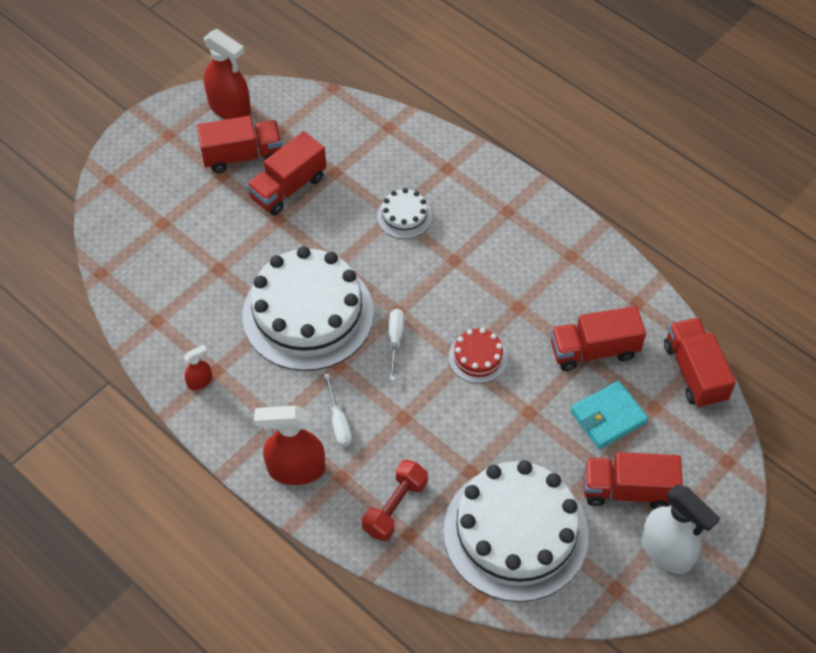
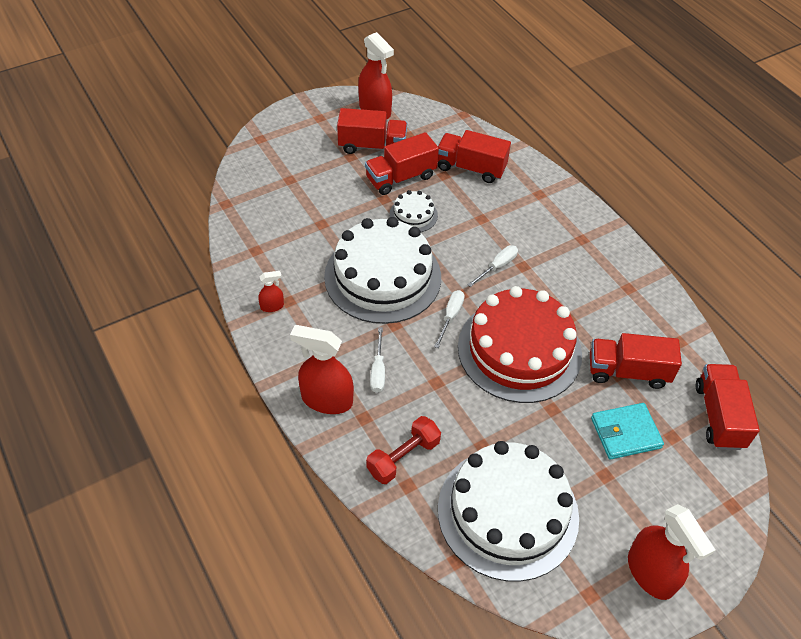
camera: 15 degrees right, 5 degrees down
white cake [377,188,432,239] -> white cake moved to [389,190,438,232]
red cake [449,328,508,383] -> red cake [458,286,582,403], size x2.27
red truck [584,452,683,509] -> red truck moved to [438,130,511,183]
white spray bottle [641,484,720,574] -> red spray bottle [628,504,715,600]
none -> white screwdriver [467,245,518,287]

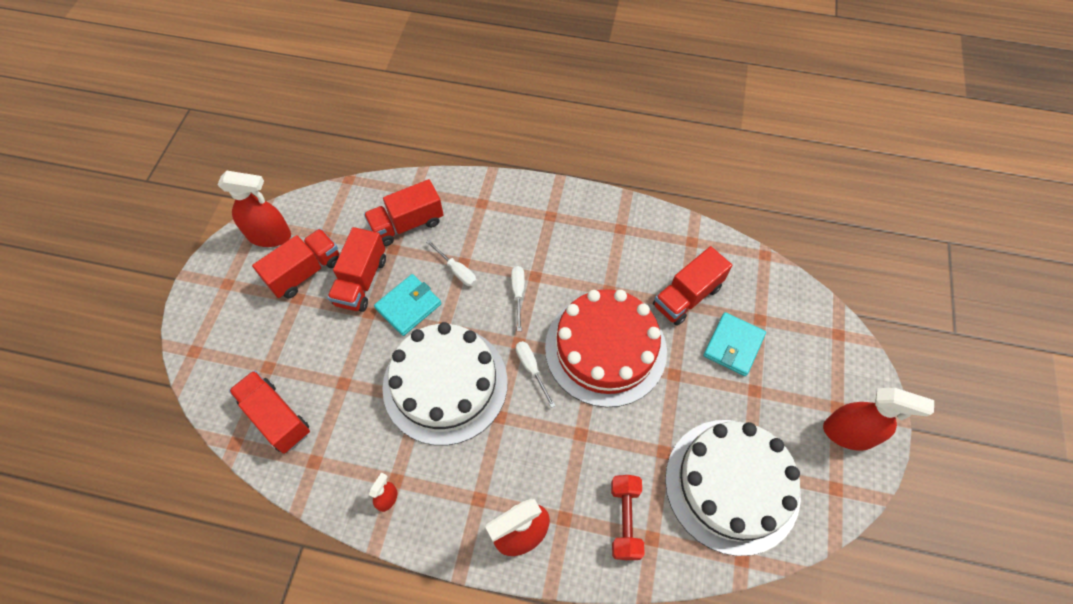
camera: 45 degrees left, 10 degrees up
white screwdriver [370,327,385,393] -> white screwdriver moved to [426,240,477,286]
white cake [389,190,438,232] -> turquoise wallet [374,274,441,336]
red truck [696,364,760,450] -> red truck moved to [229,370,310,454]

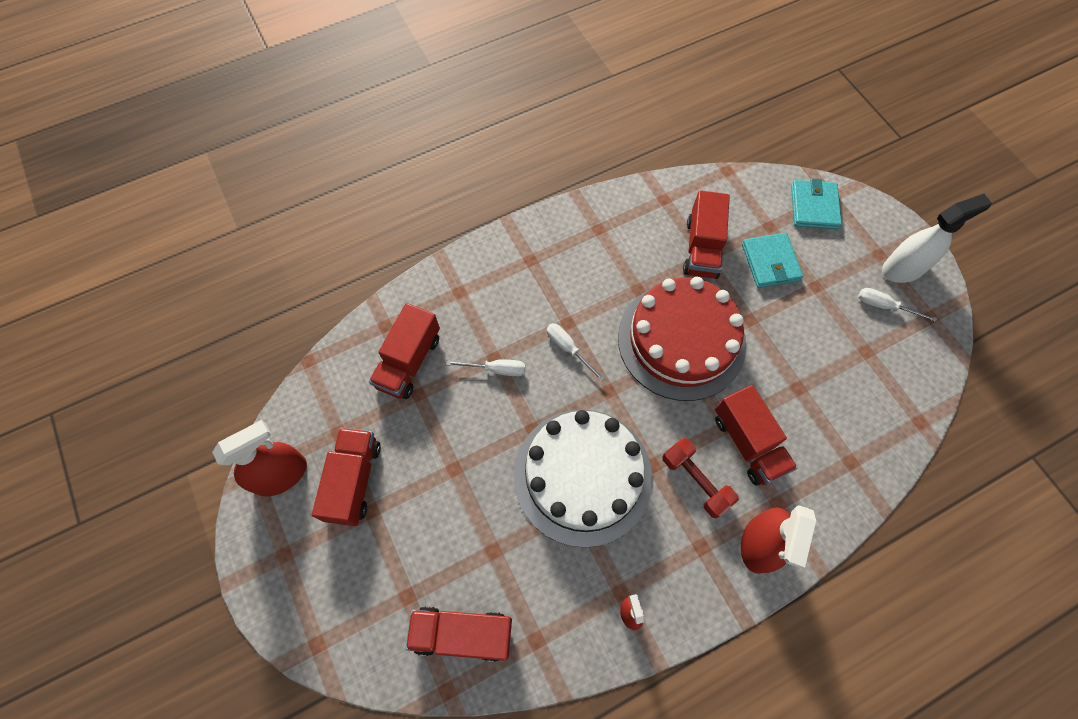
camera: 40 degrees left, 5 degrees up
red truck [327,227,386,312] -> red truck moved to [715,385,797,485]
turquoise wallet [374,274,441,336] -> turquoise wallet moved to [791,179,842,229]
white screwdriver [516,341,555,408] -> white screwdriver moved to [859,288,937,322]
red dumbbell [611,475,645,560] -> red dumbbell moved to [662,438,739,518]
white cake [665,420,801,556] -> none
red spray bottle [823,388,934,451] -> white spray bottle [882,194,992,283]

